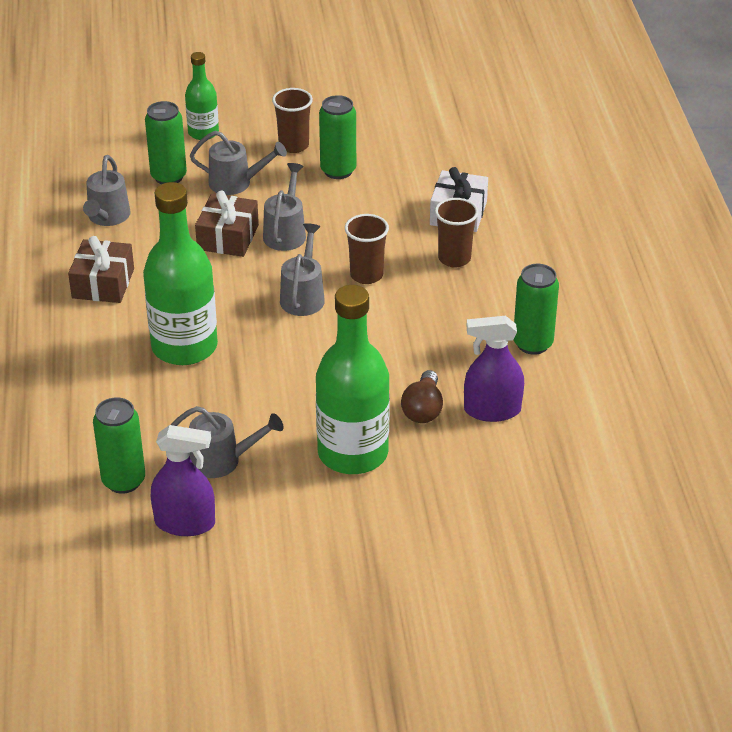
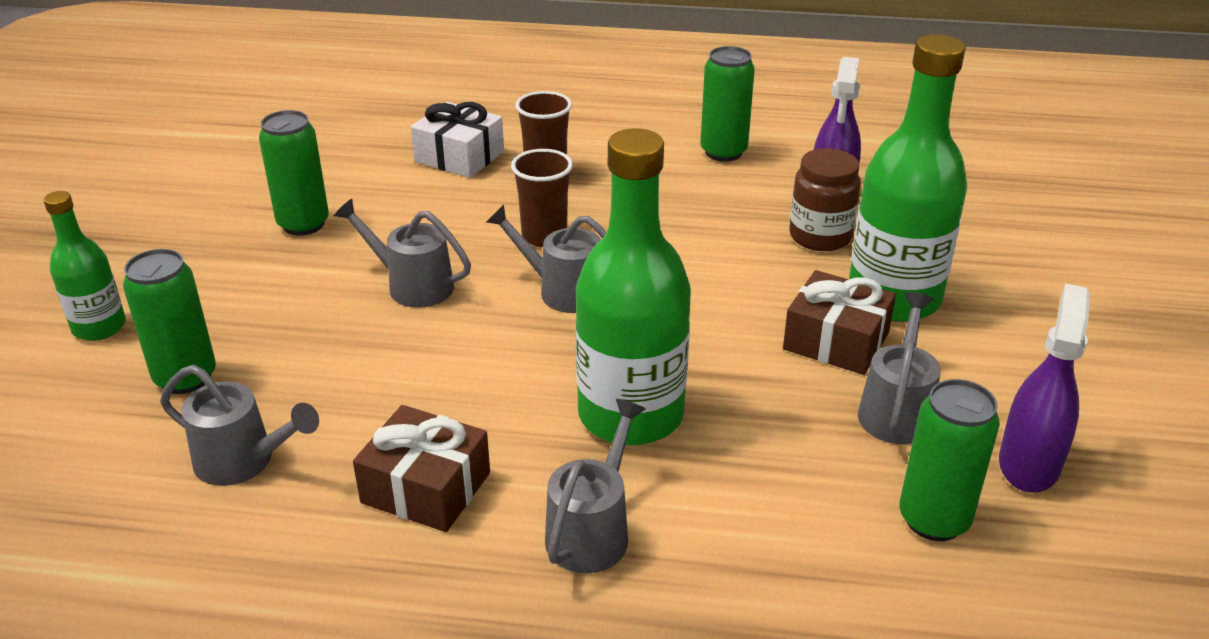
camera: 75 degrees left, 5 degrees down
grey watering can [190,131,287,195] -> grey watering can moved to [545,399,646,573]
brown gift [195,191,259,257] -> brown gift moved to [783,270,896,375]
brown cup [272,88,313,153] -> none
brown light bulb [401,370,443,423] -> brown jar [789,148,861,251]

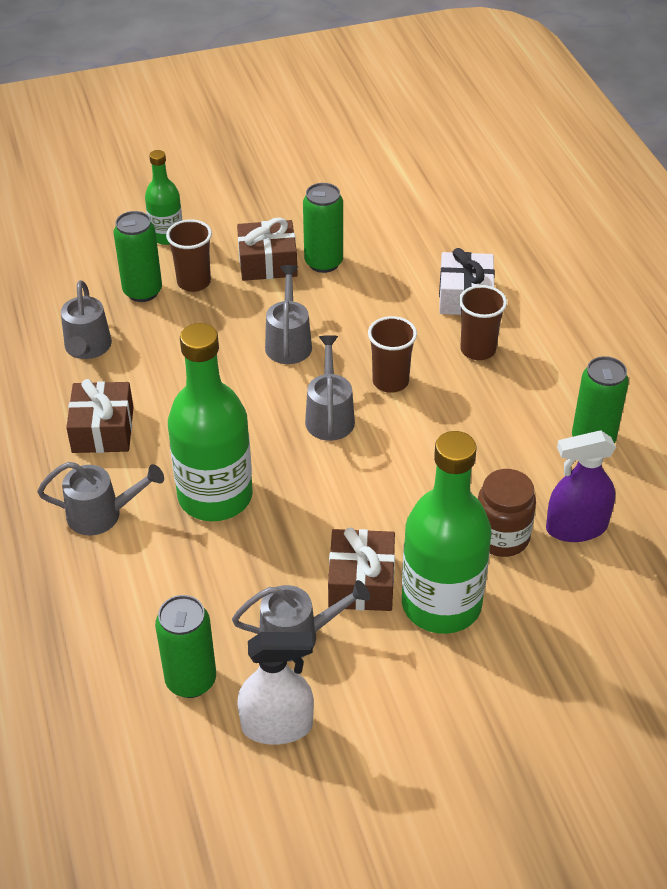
camera: 65 degrees right, 10 degrees up
purple spray bottle [999,283,1090,493] -> white spray bottle [237,632,314,745]
none -> brown cup [166,219,212,292]
none -> brown gift [237,218,298,281]

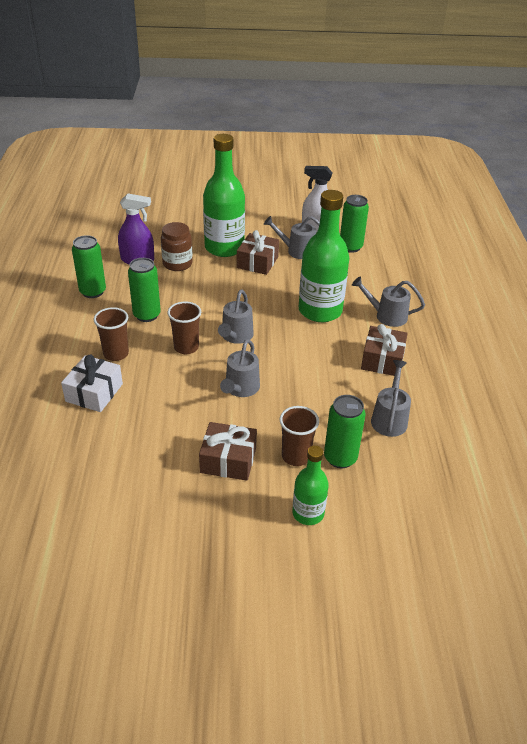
camera: 165 degrees left, 5 degrees down
green can [303,183,343,273] -> green can moved to [128,258,161,322]

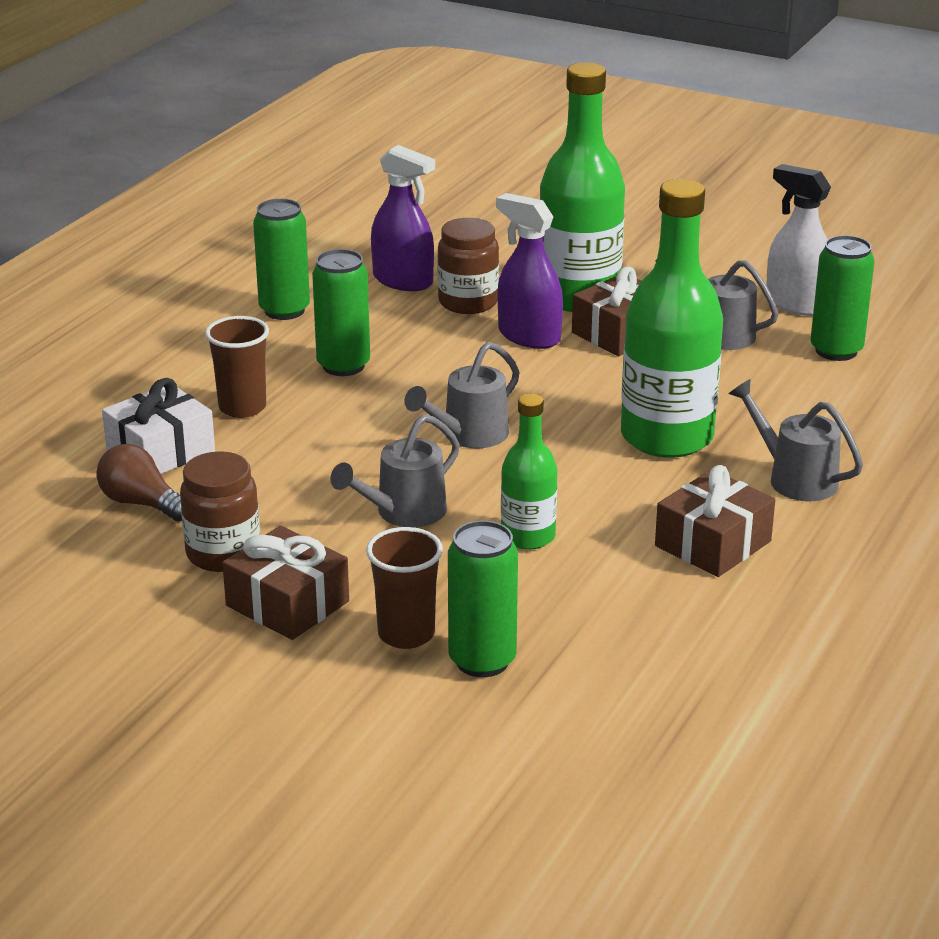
camera: 30 degrees right, 10 degrees down
brown cup [168,301,201,354] -> none
green bottle [292,446,329,525] -> green bottle moved to [501,393,557,550]
grey watering can [371,360,411,437] -> none
none -> brown light bulb [96,444,182,522]
none -> brown jar [180,451,260,572]
none -> purple spray bottle [496,193,563,349]

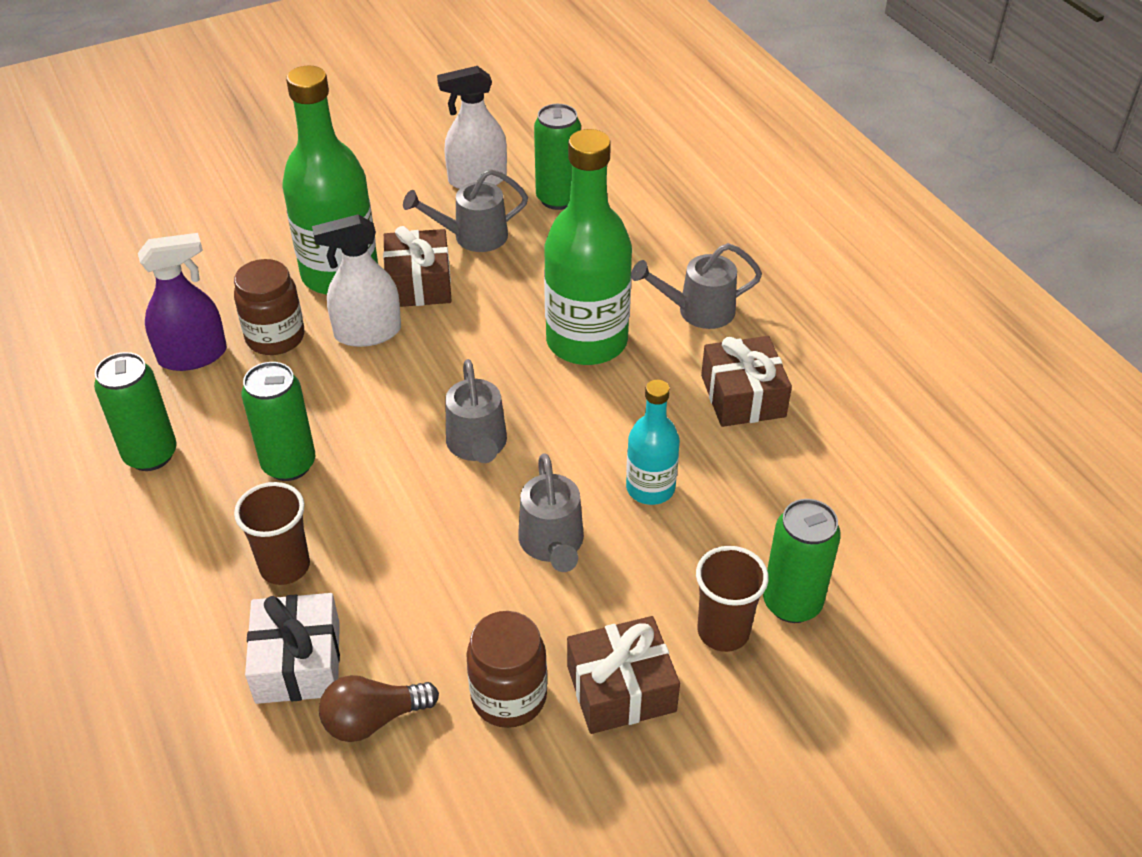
camera: 55 degrees left, 15 degrees up
purple spray bottle [496,193,563,349] -> white spray bottle [312,214,401,347]
green bottle [501,393,557,550] -> turquoise bottle [626,380,680,505]

